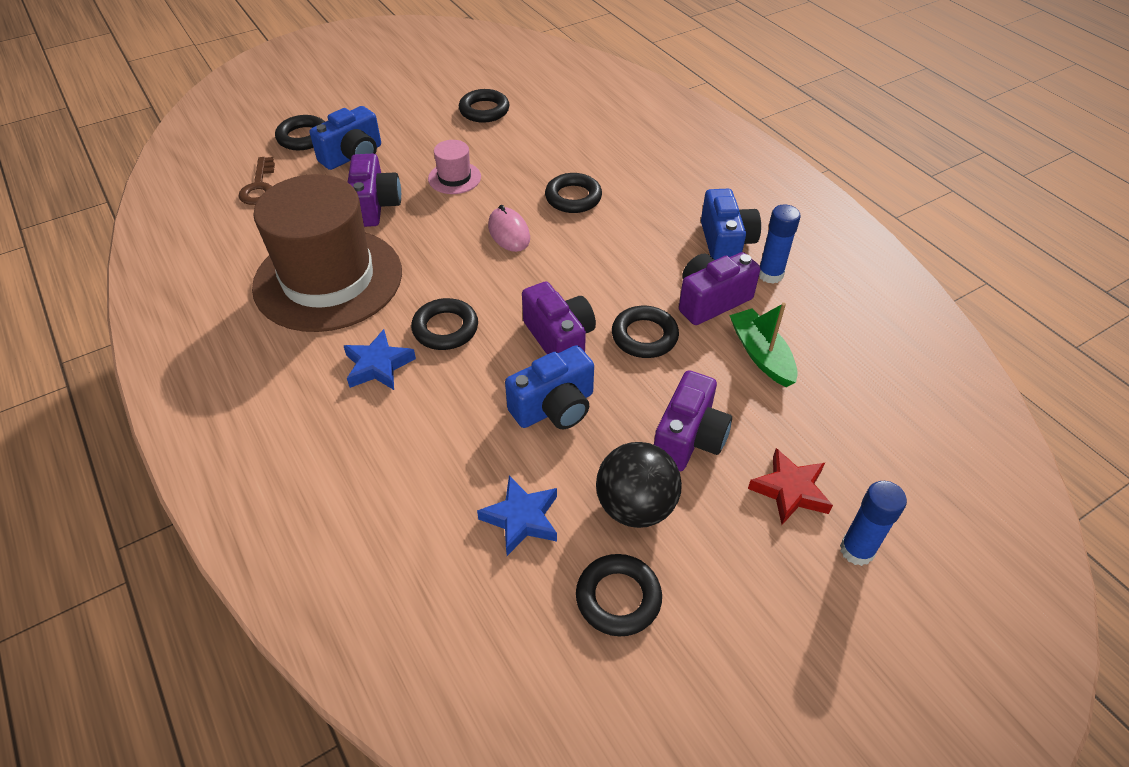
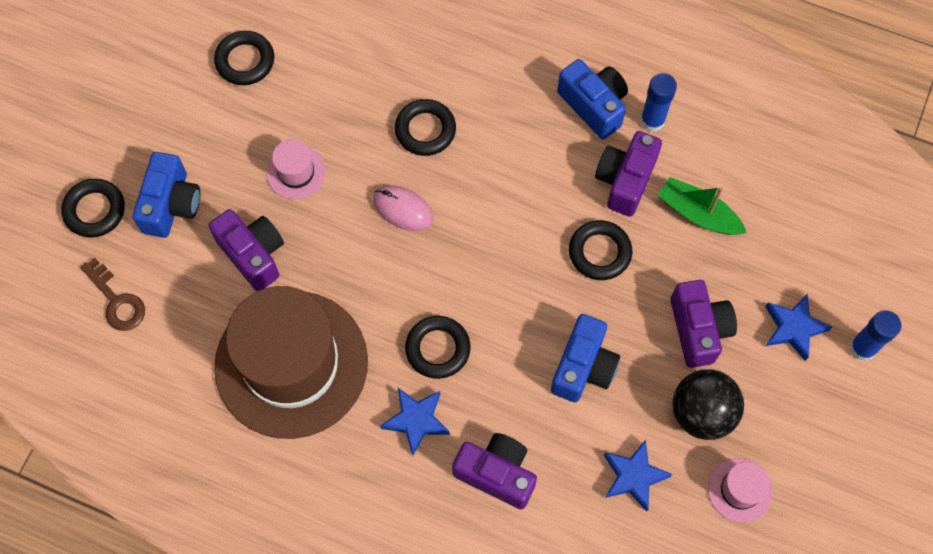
camera: 35 degrees left, 20 degrees up
purple camera [522,282,596,354] -> purple camera moved to [452,433,537,510]
black ring [576,554,662,636] -> pink hat [708,458,773,523]
red star [748,448,833,525] -> blue star [765,293,832,361]

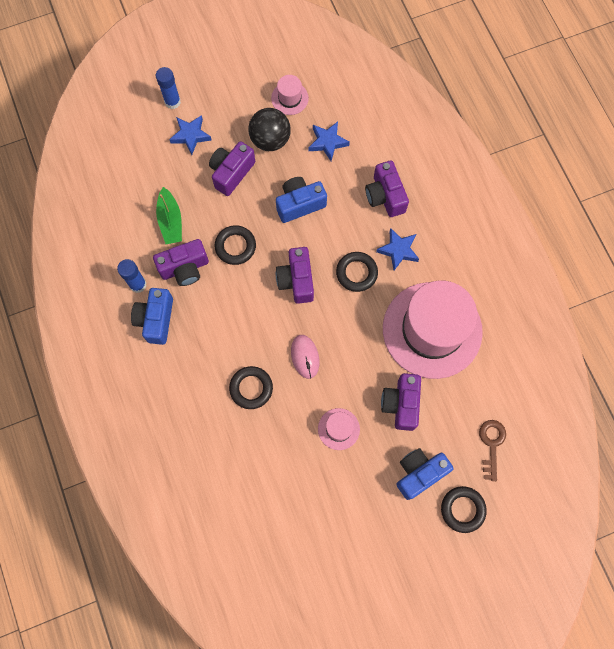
camera: 135 degrees left, 5 degrees up
black ring [214,31,274,85] -> none
brown hat [214,286,368,439] -> pink hat [383,280,483,379]
none -> purple camera [276,247,314,304]

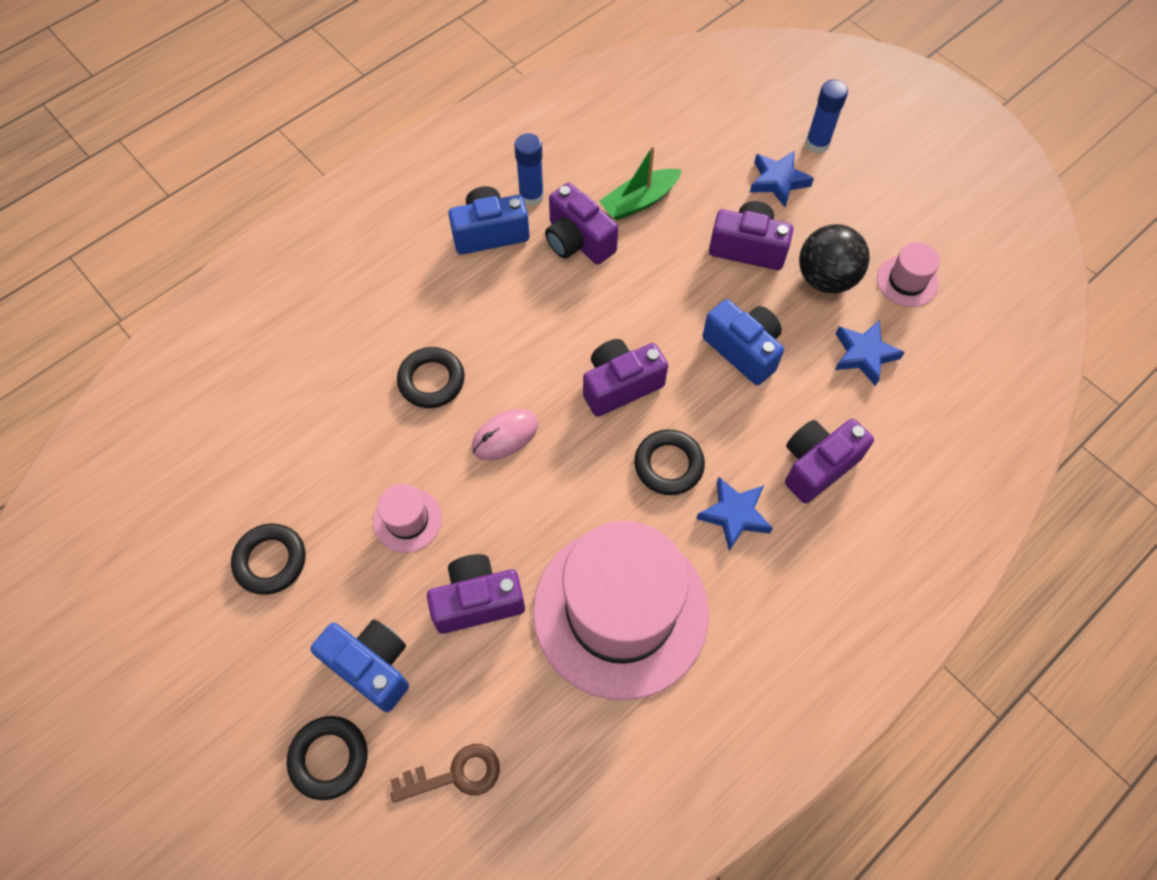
camera: 70 degrees right, 10 degrees down
black ring [215,225,256,265] -> black ring moved to [231,523,306,595]

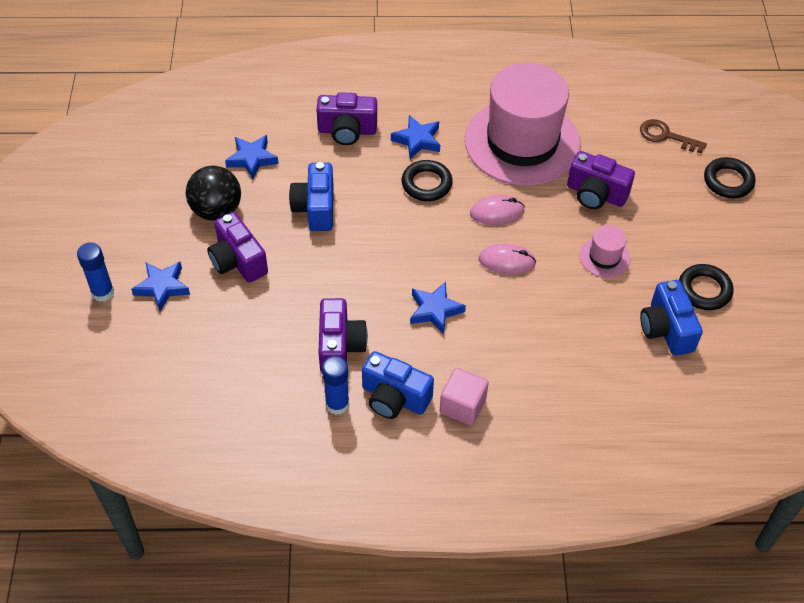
camera: 140 degrees left, 10 degrees down
blue camera [310,619,409,712] -> blue camera moved to [640,280,703,356]
black ring [397,347,465,408] -> none
purple camera [583,339,668,417] -> none
green boat [599,146,682,221] -> none
pink hat [877,242,940,307] -> none
none -> blue star [410,282,466,335]
none -> pink cube [440,368,489,426]
none -> pink mouse [470,195,525,225]

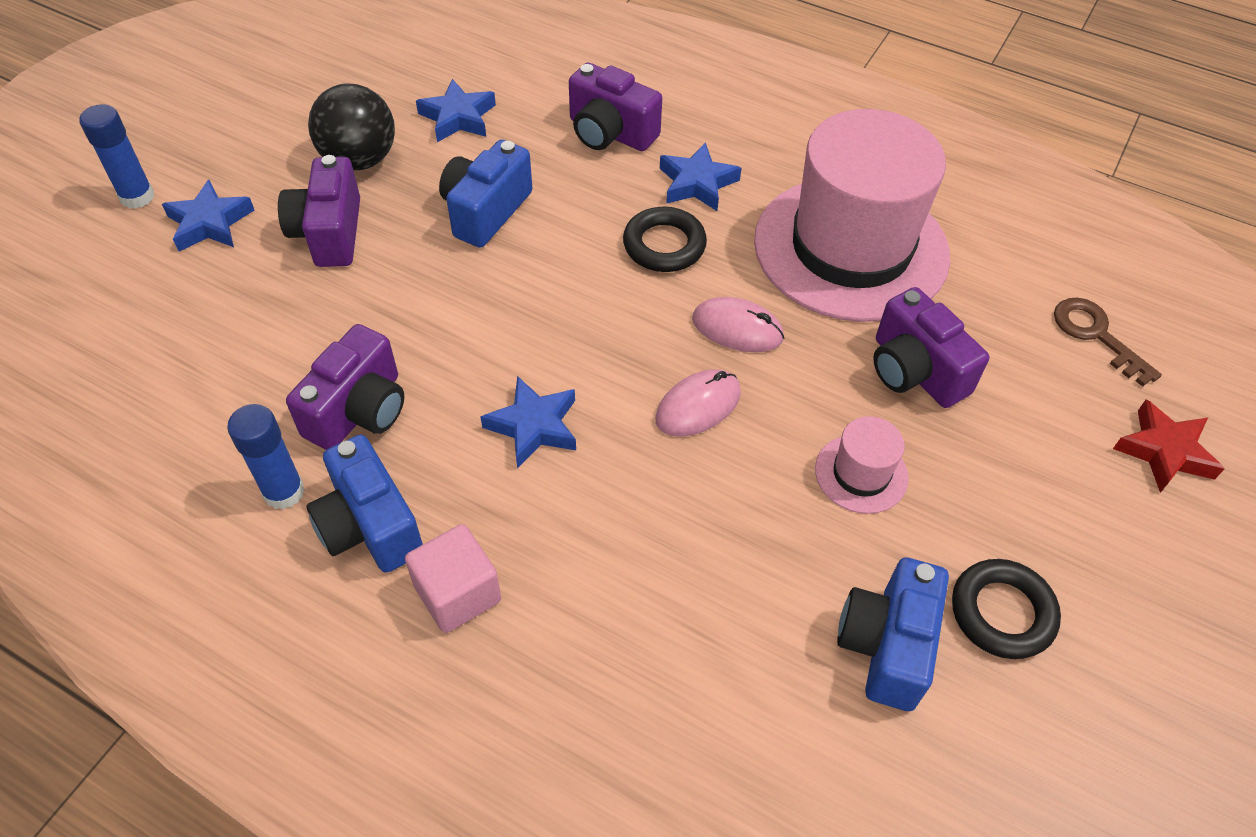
camera: 30 degrees right, 0 degrees up
pink mouse [479,244,536,275] -> pink mouse turned 75 degrees counterclockwise [655,369,741,436]
black ring [704,157,756,198] -> red star [1113,400,1225,493]

